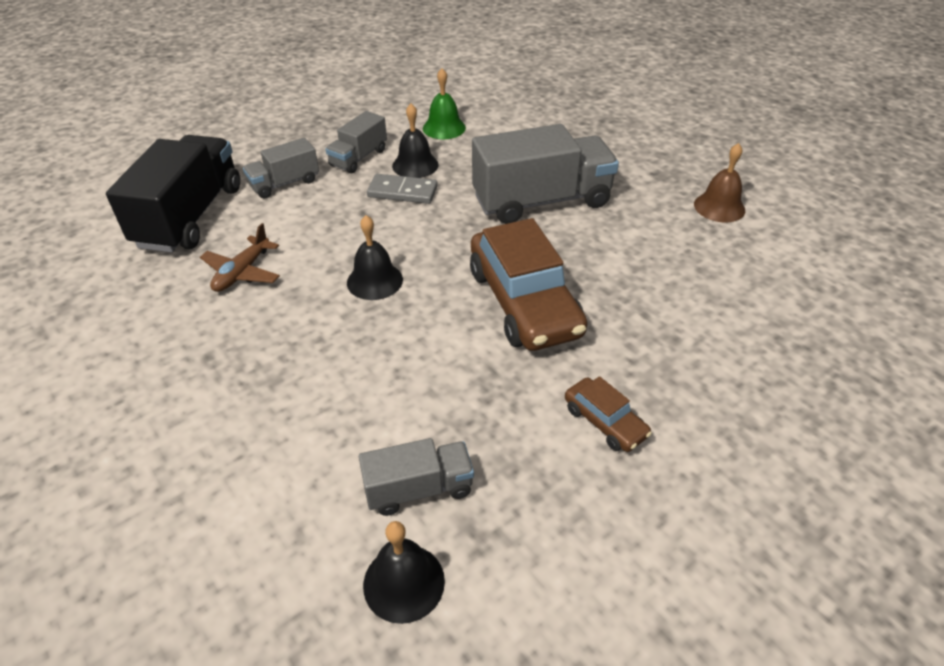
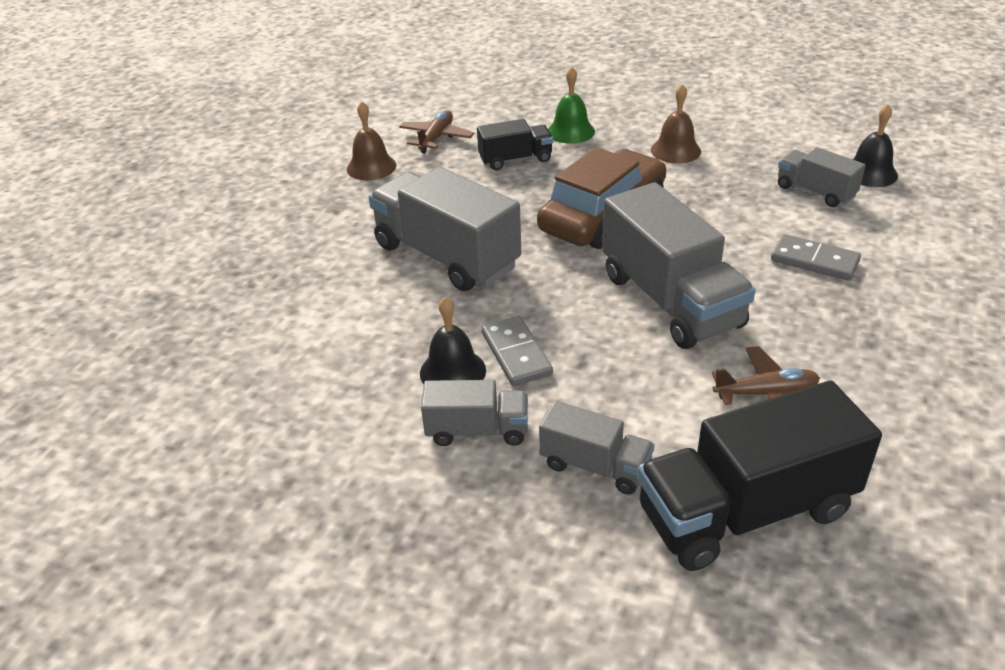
camera: 120 degrees left, 5 degrees down
black bell [347,215,403,300] -> grey truck [602,182,756,349]
green bell [423,68,466,139] -> green bell moved to [548,67,595,144]
brown car [565,376,652,452] -> brown bell [651,84,701,164]
none -> brown plane [399,110,474,153]
none -> black truck [477,119,553,170]
none -> grey domino [771,234,861,281]

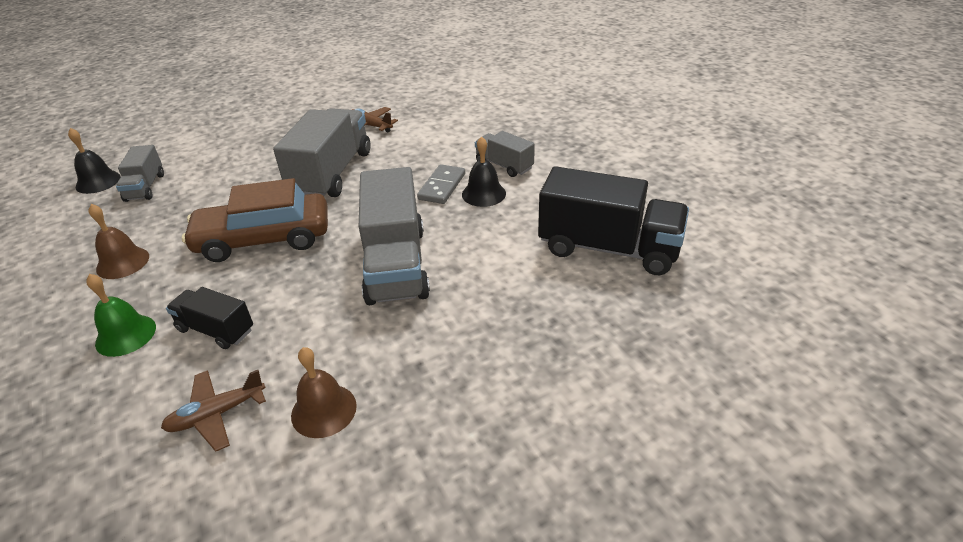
camera: 140 degrees left, 0 degrees up
grey truck [539,401,655,495] -> none
black truck [637,381,882,571] -> black truck moved to [538,166,689,275]
grey domino [771,234,861,281] -> none

